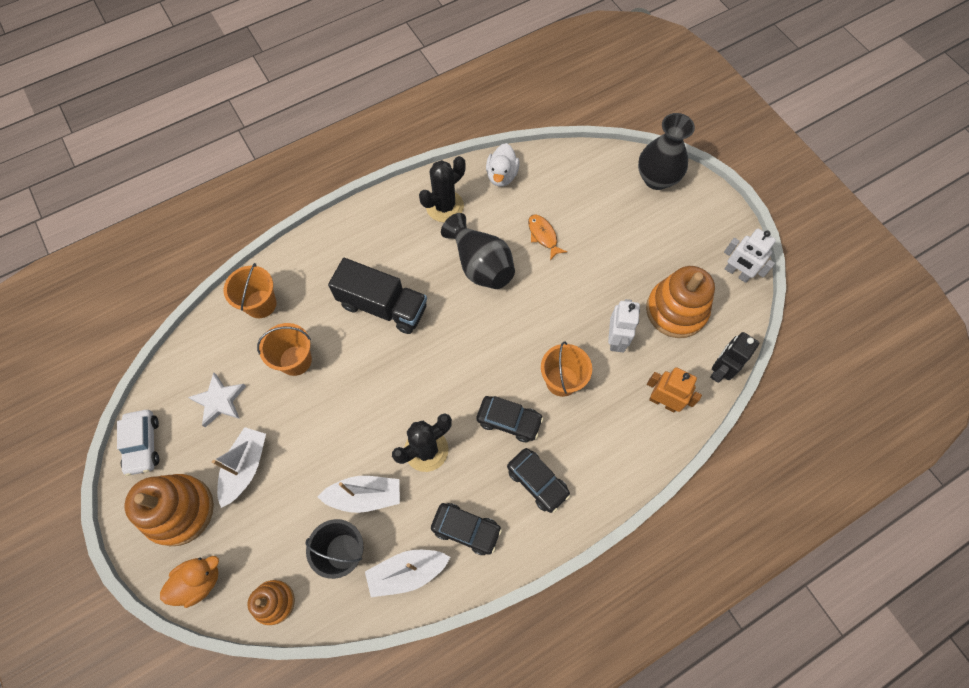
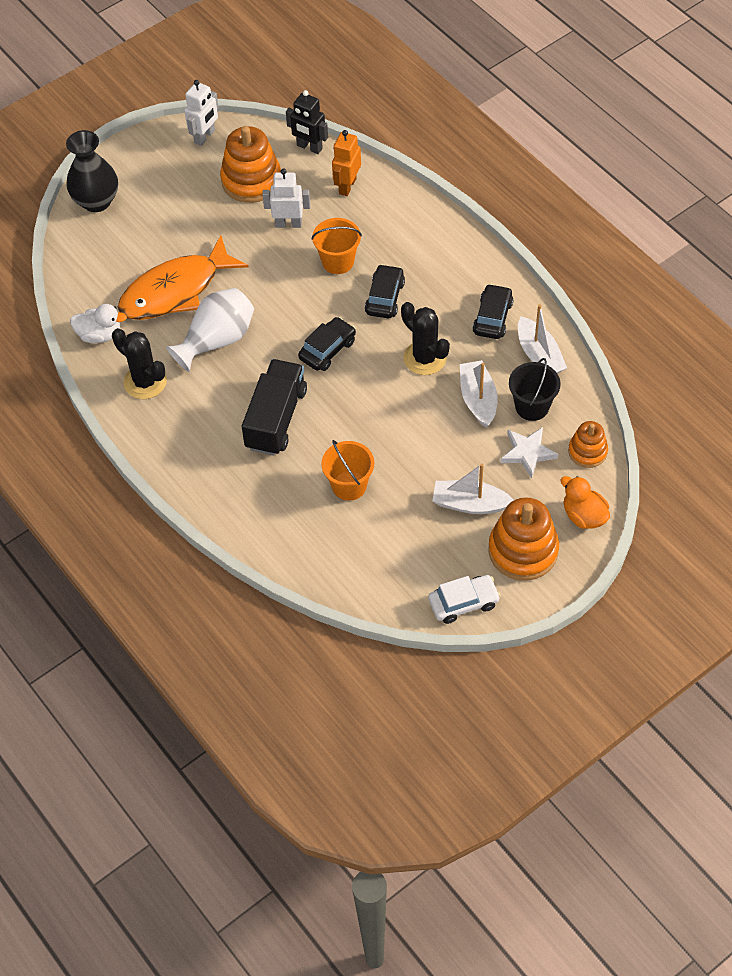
camera: 95 degrees left, 10 degrees down
white star [188,372,246,427] -> white star moved to [500,427,558,478]
orange bucket [224,263,276,318] -> none
black vase [441,213,515,289] -> white vase [166,288,254,372]
black car [507,448,570,513] -> black car moved to [298,317,356,371]
orange fish [528,214,567,260] -> orange fish [118,235,249,320], size x2.37

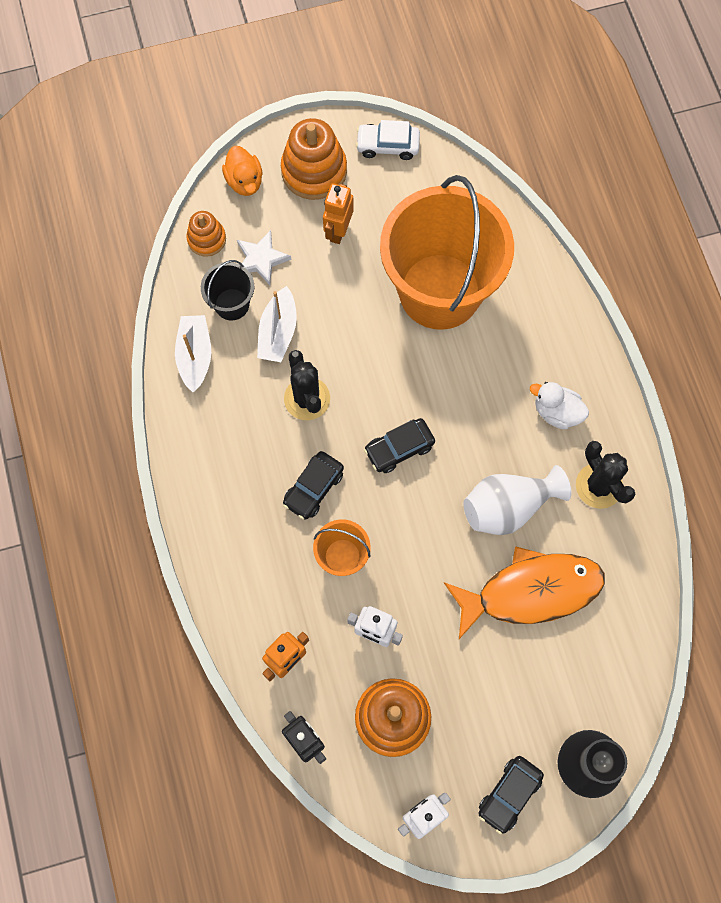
camera: 160 degrees left, 15 degrees up
white duck [70,304,127,343] -> white duck moved to [530,382,589,430]
black truck [242,359,307,455] -> none
orange bucket [321,440,374,501] -> orange bucket [380,175,514,330], size x2.39
white boat [432,463,514,514] -> orange robot [323,183,354,244]
black car [472,284,513,339] -> black car moved to [478,756,544,834]

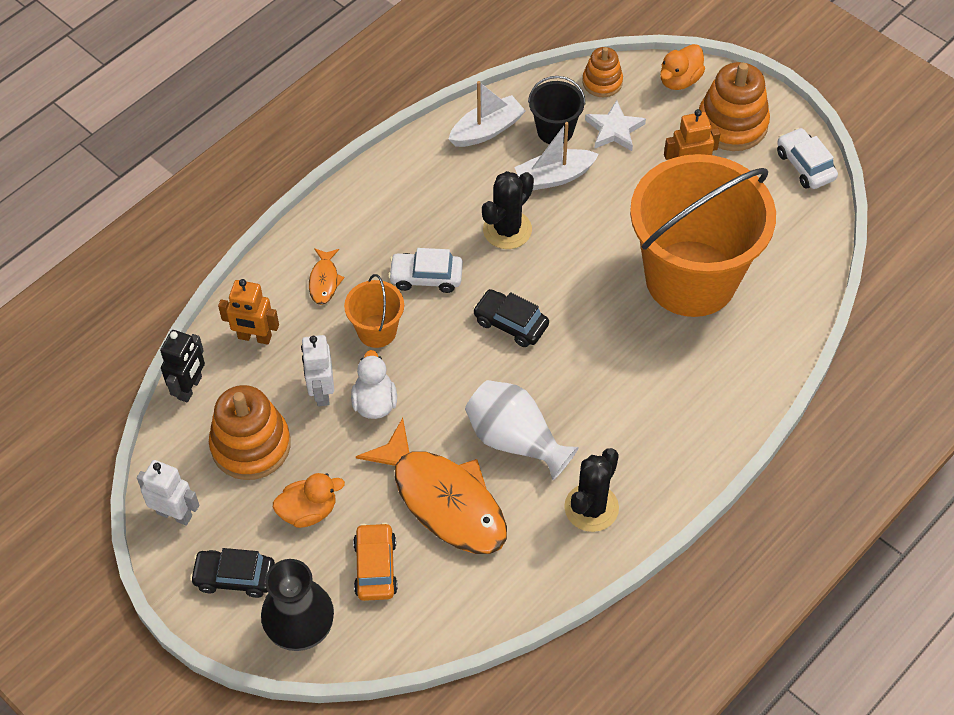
camera: 60 degrees right, 15 degrees down
black car [283,451,344,519] -> white car [388,248,463,293]
white duck [530,382,589,430] -> white duck moved to [351,350,397,419]
none -> orange duck [273,473,345,528]
none -> orange fish [309,248,344,305]
none -> orange car [353,522,398,601]

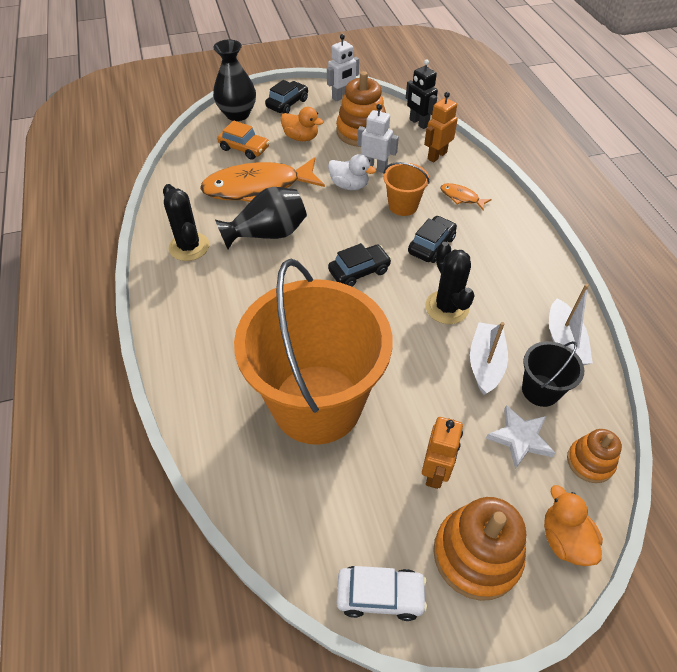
camera: 120 degrees right, 5 degrees down
orange duck [273,473,345,528] -> orange duck turned 75 degrees counterclockwise [281,107,324,141]
white car [388,248,463,293] -> black car [408,216,457,263]
white vase [465,380,579,480] -> black vase [215,187,307,249]

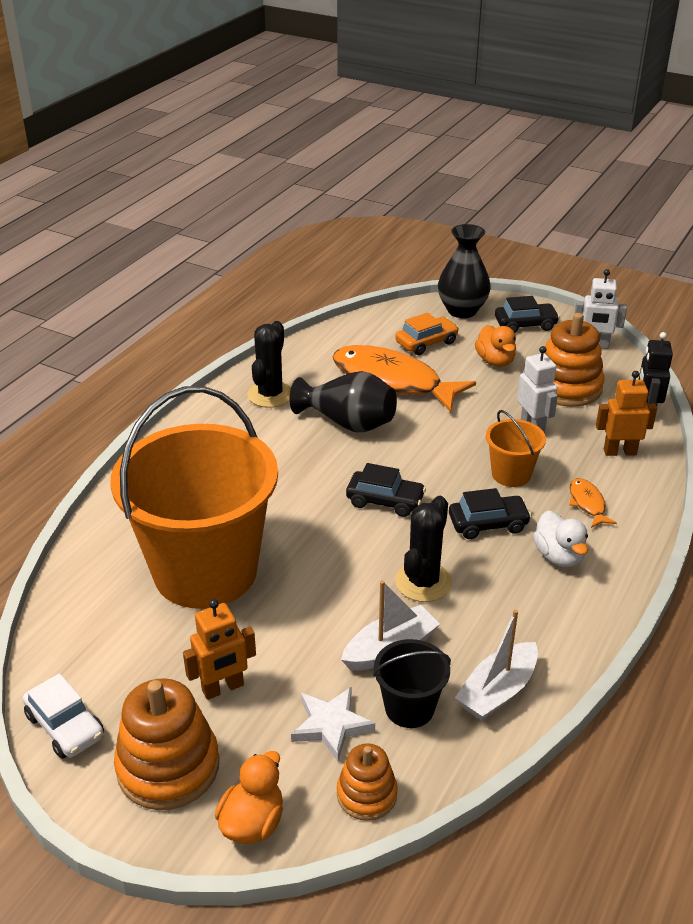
camera: 45 degrees right, 15 degrees down
orange car [217,120,270,160] -> orange car turned 105 degrees counterclockwise [396,312,459,355]
white duck [328,154,376,190] -> white duck moved to [533,510,588,567]

